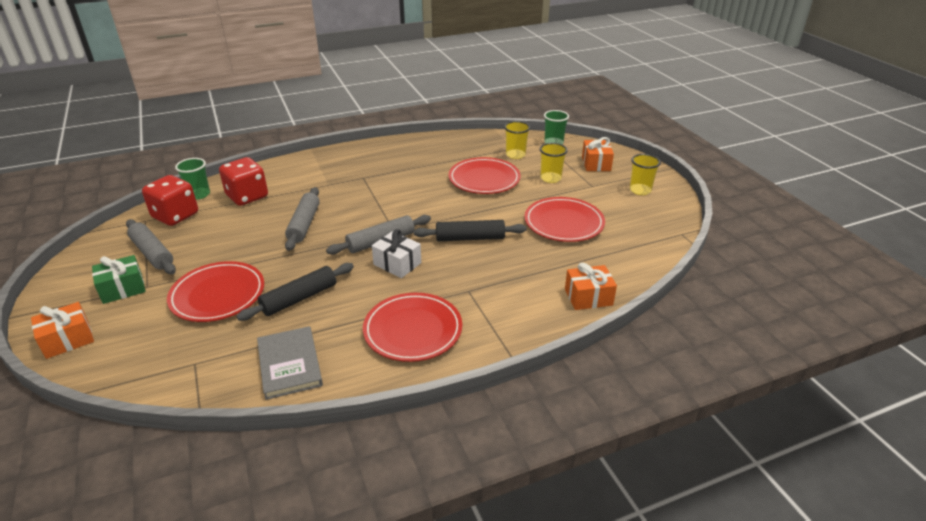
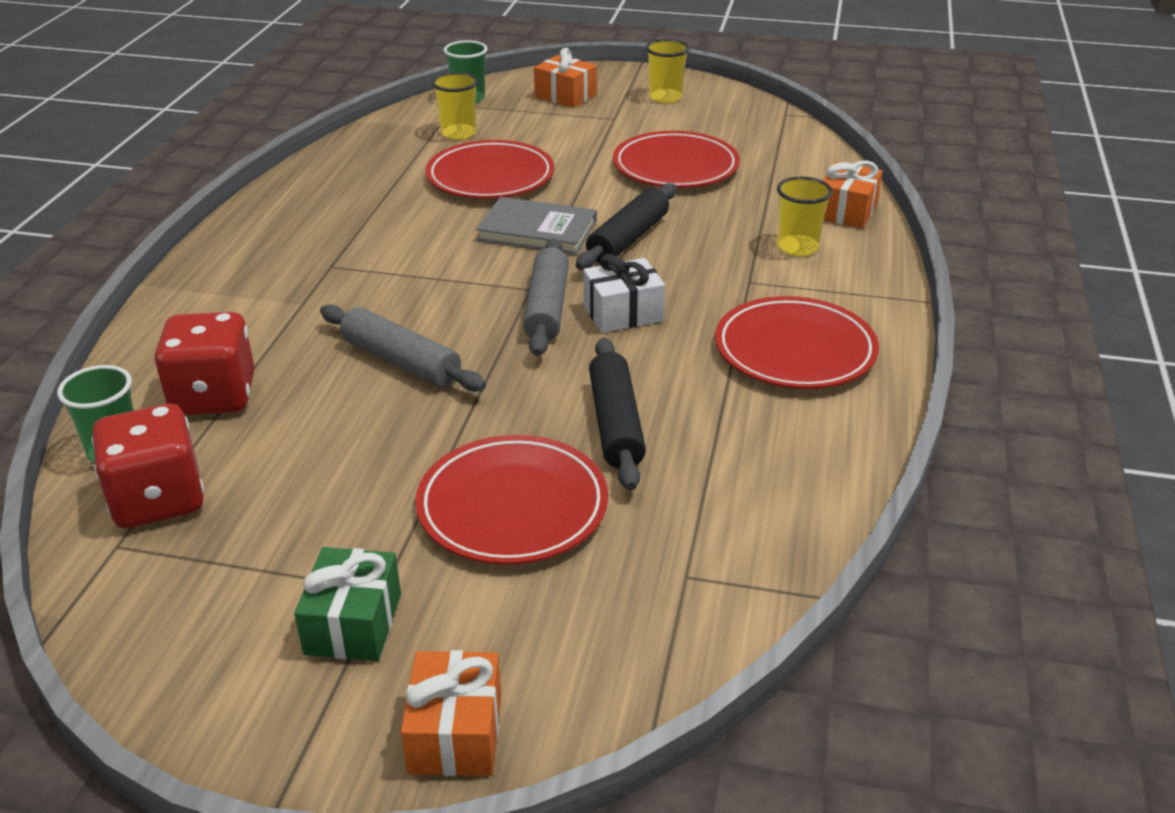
camera: 55 degrees left, 0 degrees up
grey rolling pin [126,219,176,274] -> none
grey book [257,326,323,400] -> grey book moved to [476,197,597,255]
yellow cup [540,143,568,183] -> yellow cup moved to [777,176,833,256]

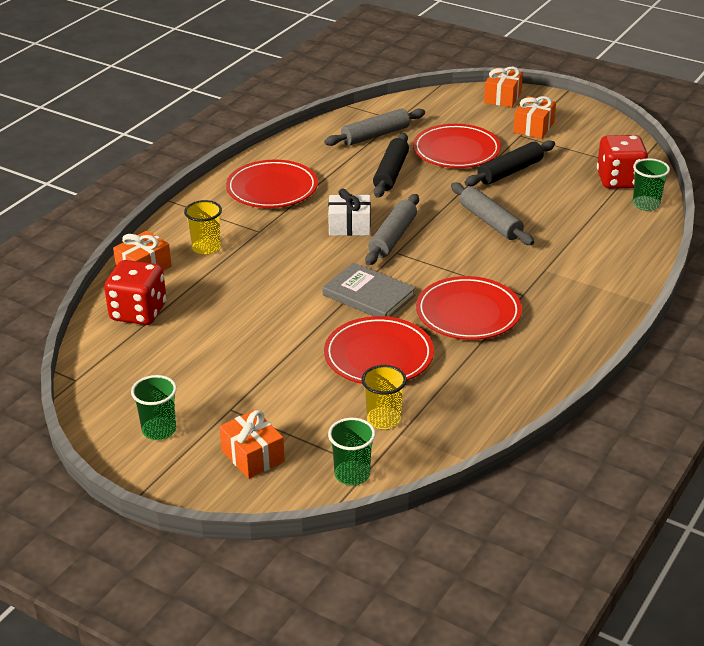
camera: 160 degrees left, 0 degrees up
red dice [154,312,255,415] -> red dice moved to [104,260,166,325]
green gift [294,547,401,661] -> orange gift [513,96,556,139]
black rolling pin [576,183,676,270] -> black rolling pin moved to [464,140,555,186]
red plate [613,131,740,188] -> red plate moved to [416,276,522,340]
yellow cup [646,39,689,103] -> green cup [131,375,177,440]
none -> grey rolling pin [324,108,425,146]

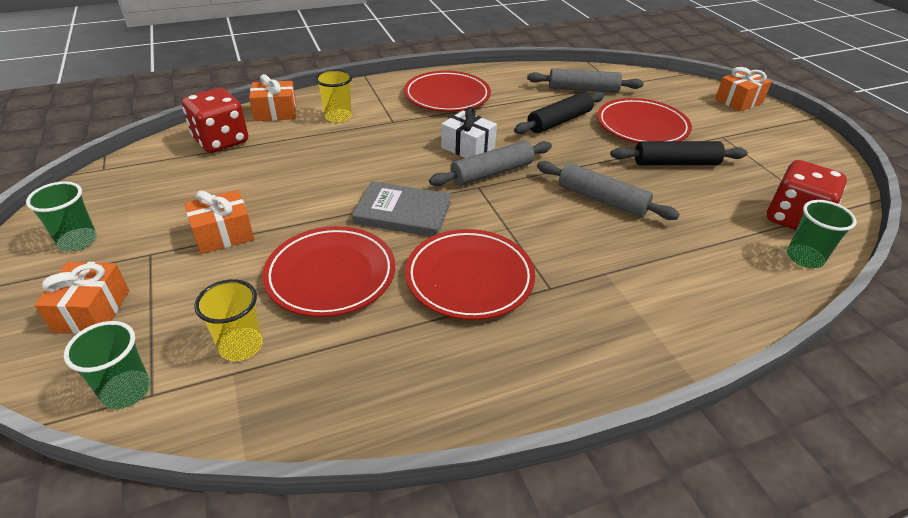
camera: 35 degrees right, 5 degrees up
grey book [322,263,416,317] -> grey book turned 60 degrees counterclockwise [352,181,451,237]
grey rolling pin [451,182,534,245] -> grey rolling pin turned 60 degrees counterclockwise [537,161,680,220]
orange gift [513,96,556,139] -> orange gift moved to [185,190,254,254]

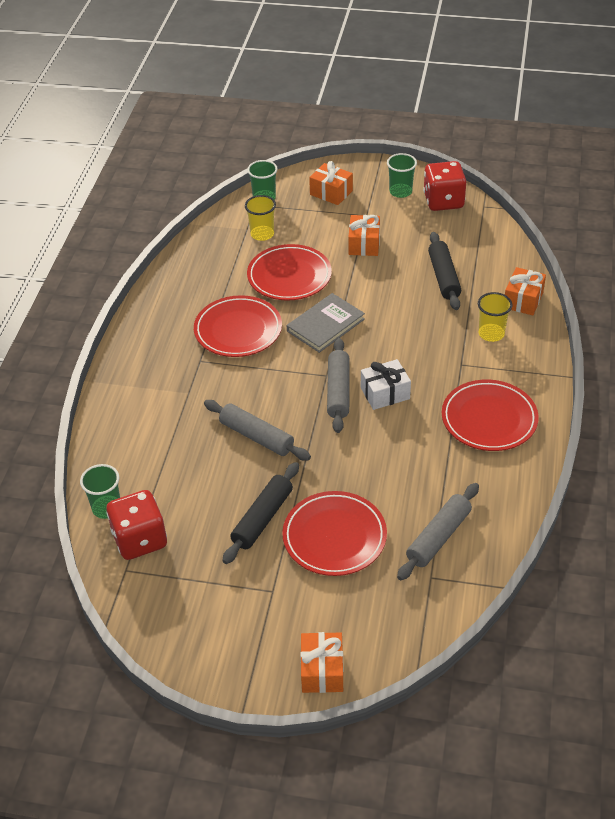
camera: 125 degrees right, 5 degrees up
red dice [182,88,248,153] -> red dice moved to [423,161,466,211]
black rolling pin [514,91,604,134] -> black rolling pin moved to [428,232,461,310]
grey rolling pin [537,161,680,220] -> grey rolling pin turned 60 degrees clockwise [204,400,311,461]

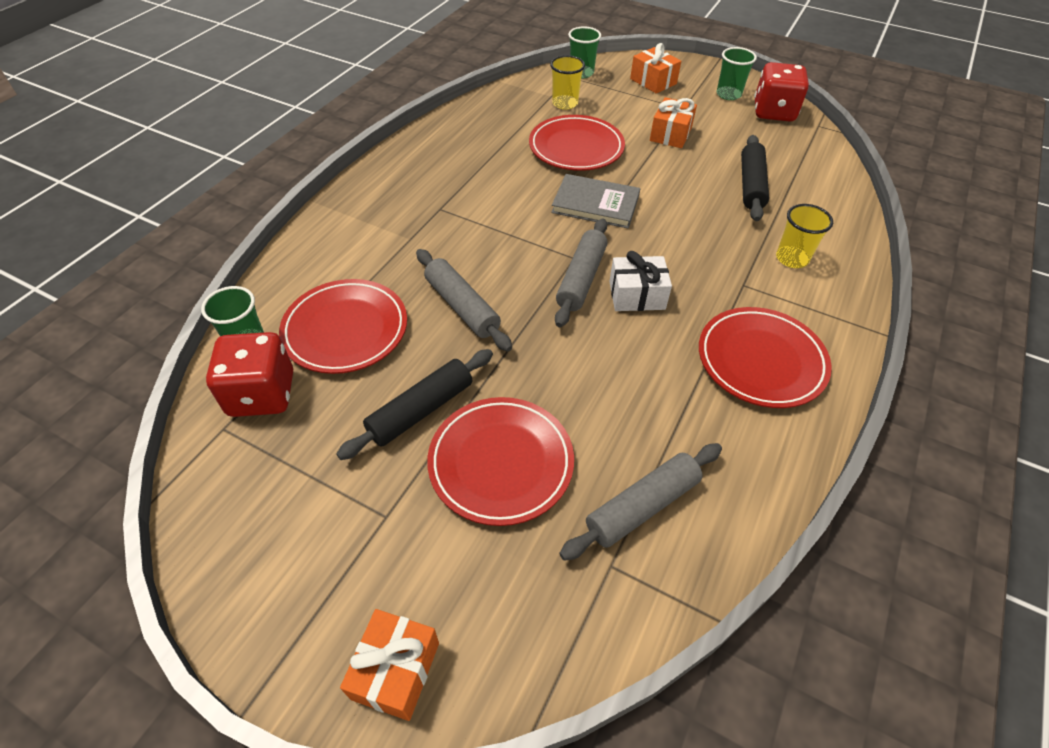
camera: 15 degrees right, 5 degrees up
red plate [194,295,282,357] -> red plate moved to [279,279,407,374]
grey book [287,293,365,353] -> grey book turned 45 degrees clockwise [551,174,640,229]
orange gift [505,267,546,315] -> none

